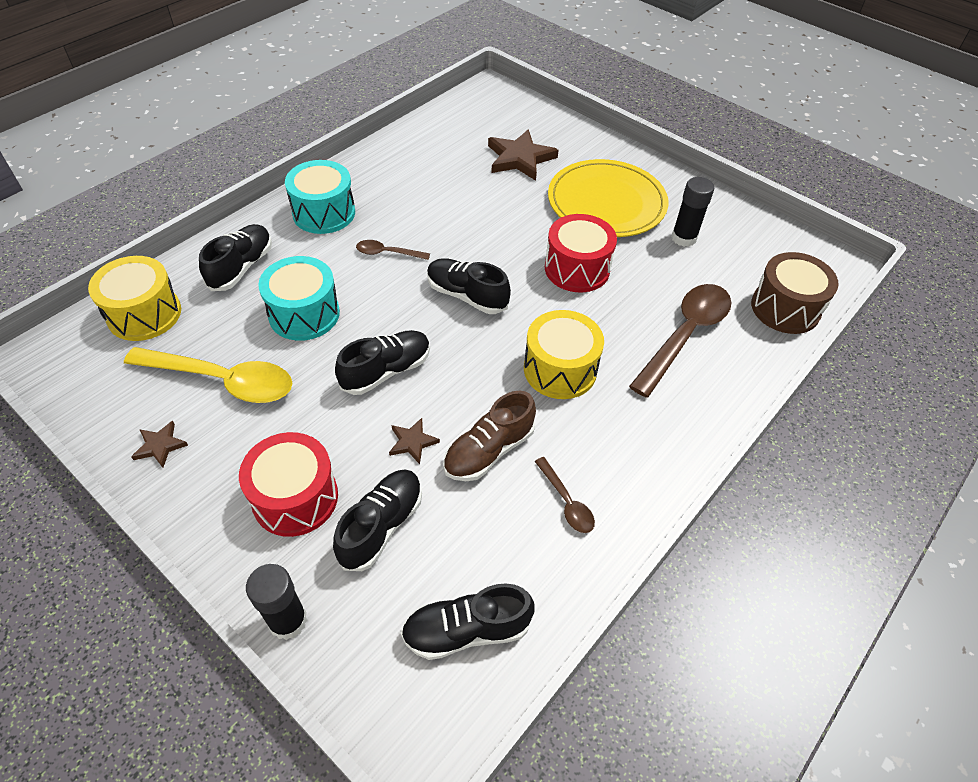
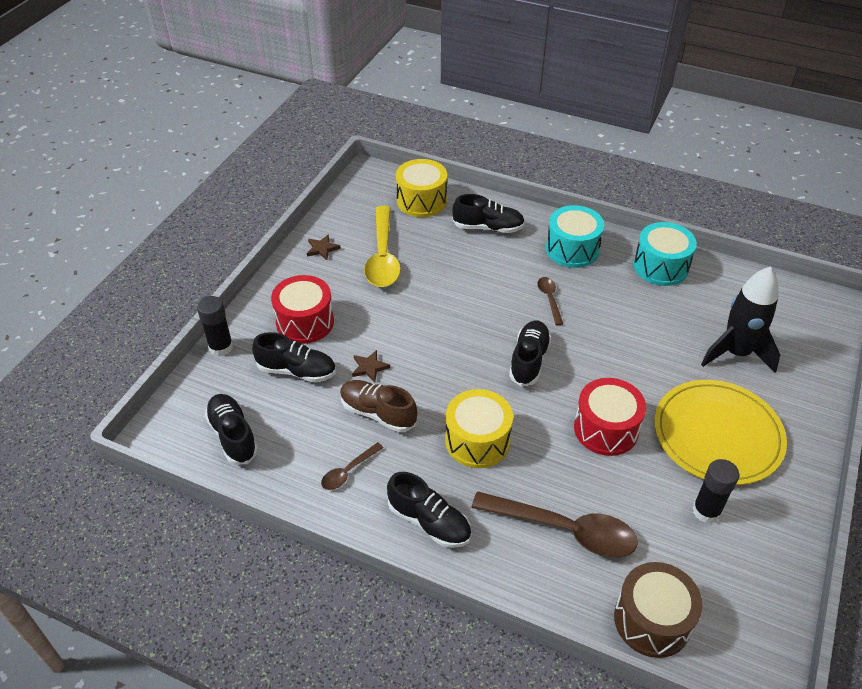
camera: 75 degrees right, 5 degrees down
turquoise drum [258,256,340,341] -> turquoise drum moved to [634,222,697,286]
black shoe [335,330,430,395] -> black shoe moved to [387,472,471,548]
brown star [488,129,559,181] -> black rocket [701,266,780,373]

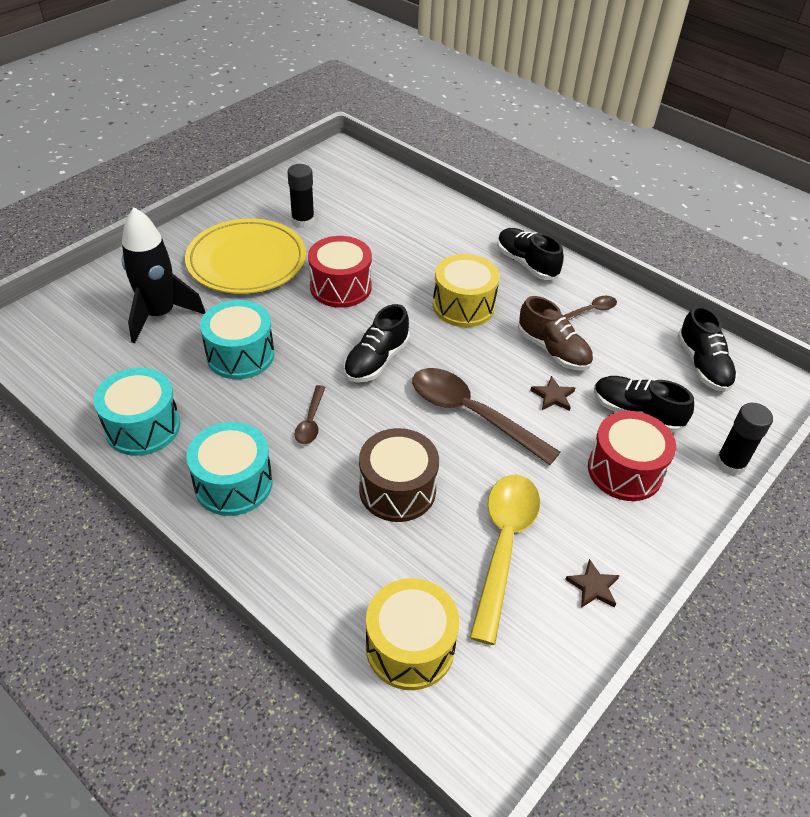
camera: 165 degrees left, 0 degrees up
black shoe [452,194,525,233] -> none
brown spoon [471,491,638,558] -> brown spoon moved to [412,368,560,465]
brown drum [614,562,703,658] -> brown drum moved to [359,428,439,522]
none -> turquoise drum [200,300,274,379]

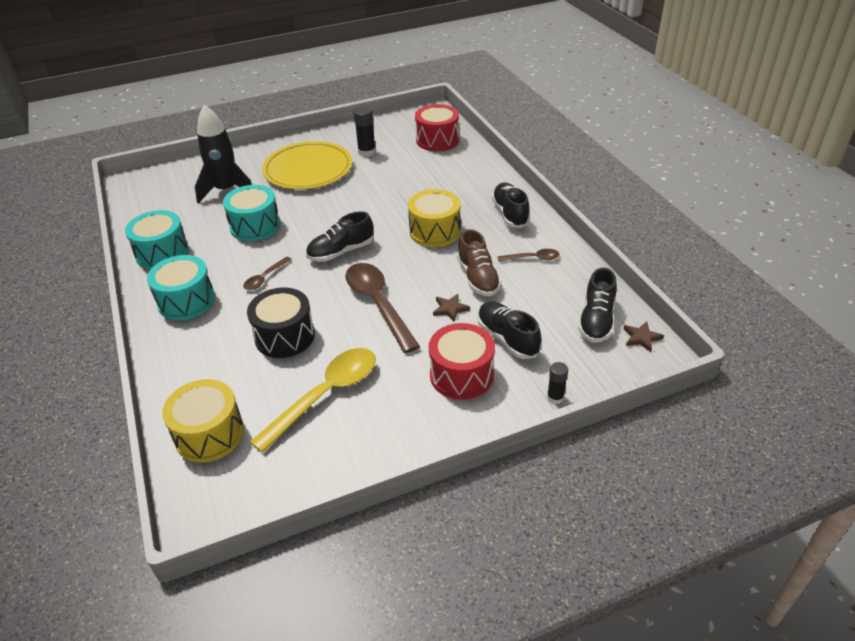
camera: 30 degrees right, 5 degrees down
red drum [308,236,372,308] -> red drum moved to [415,104,459,151]
brown drum [359,428,439,522] -> black drum [247,287,315,358]
brown star [565,559,620,608] -> brown star moved to [623,321,664,352]
black glue stick [715,403,773,476] -> black glue stick [547,362,568,404], size x0.63

